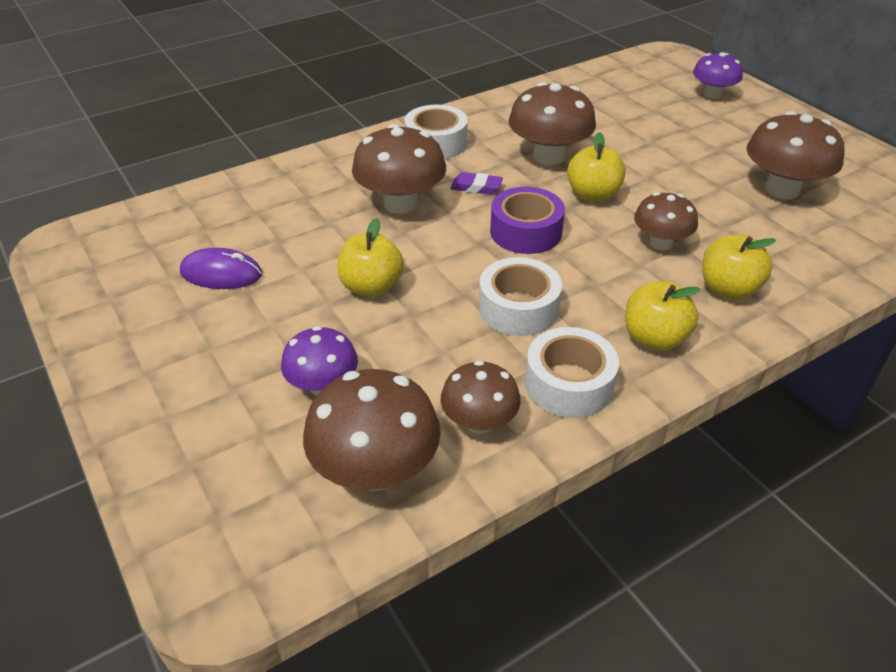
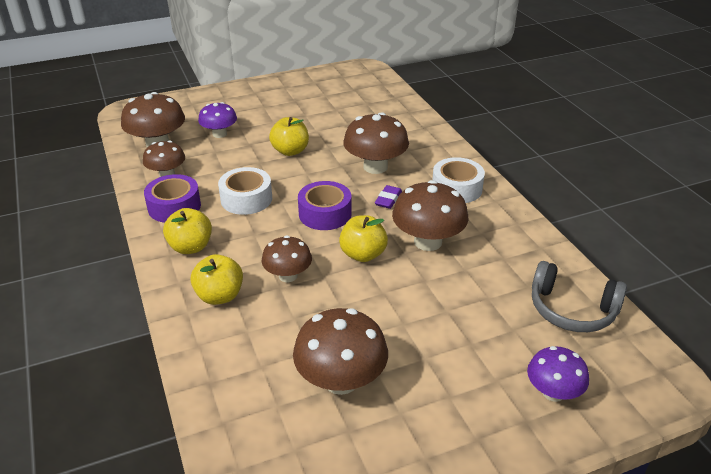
camera: 100 degrees right, 5 degrees down
purple mouse [180,248,262,289] -> none
white tape [525,327,619,418] -> purple tape [144,174,201,223]
none -> grey headphones [532,261,627,332]

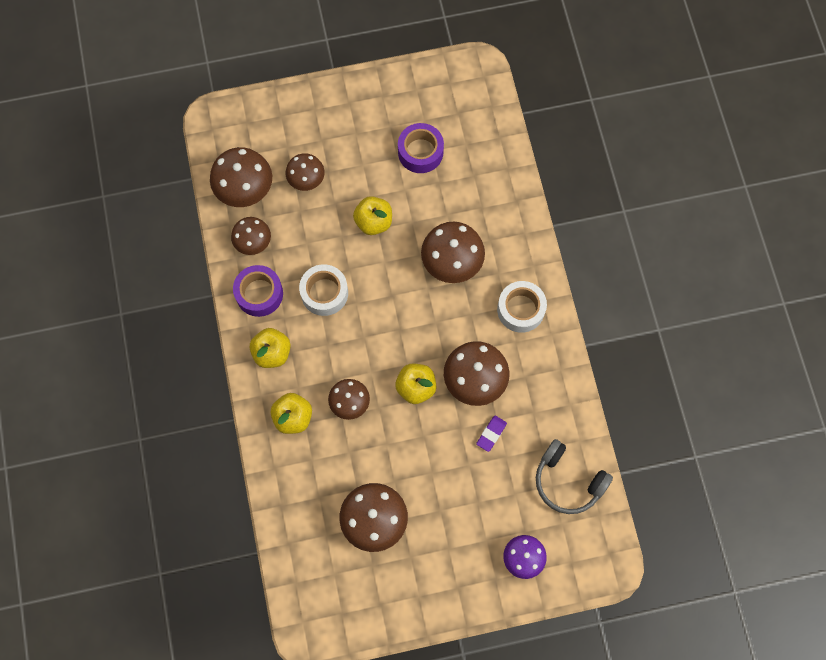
camera: 10 degrees right, 35 degrees up
purple mushroom [198,102,237,138] -> brown mushroom [286,153,325,191]
purple tape [298,181,352,230] -> purple tape moved to [398,123,444,173]
purple eraser [375,185,402,209] -> purple eraser moved to [476,416,507,452]

